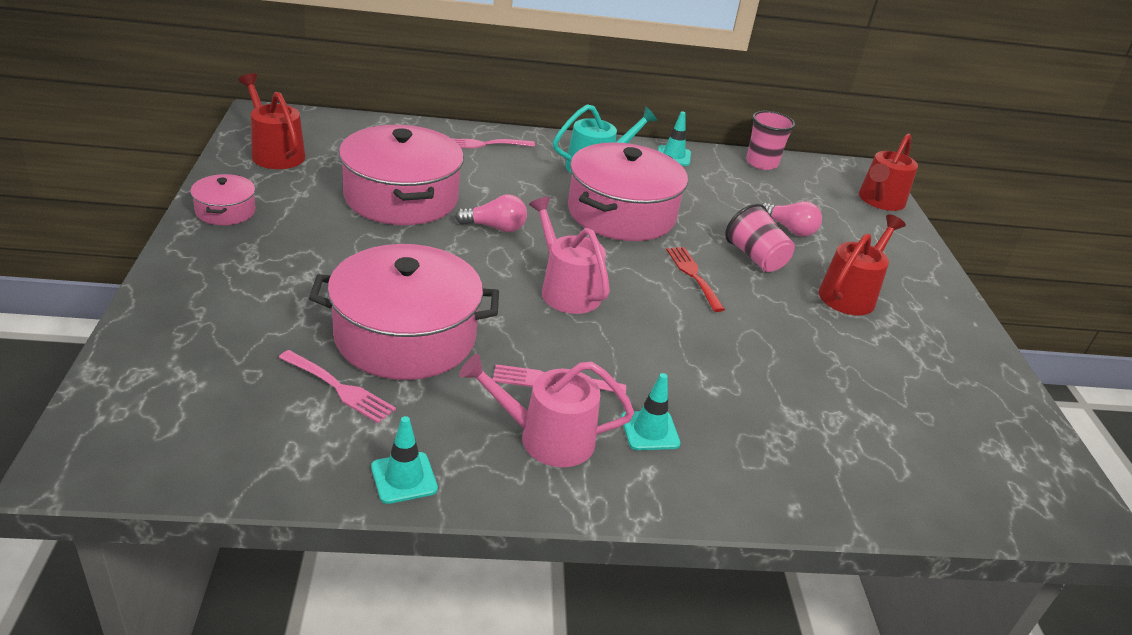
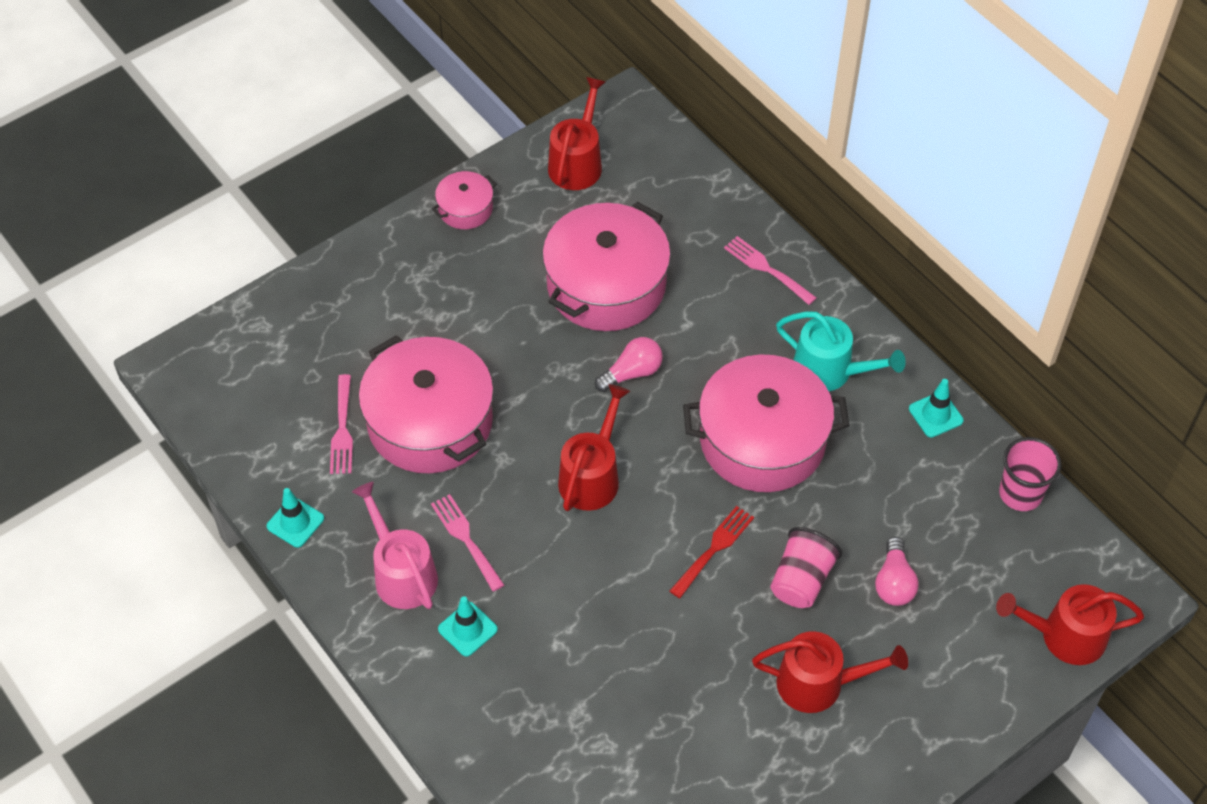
camera: 60 degrees right, 20 degrees up
pink light bulb [455,194,527,232] -> pink light bulb turned 90 degrees counterclockwise [595,337,663,392]
pink watering can [529,197,610,314] -> red watering can [558,384,630,511]

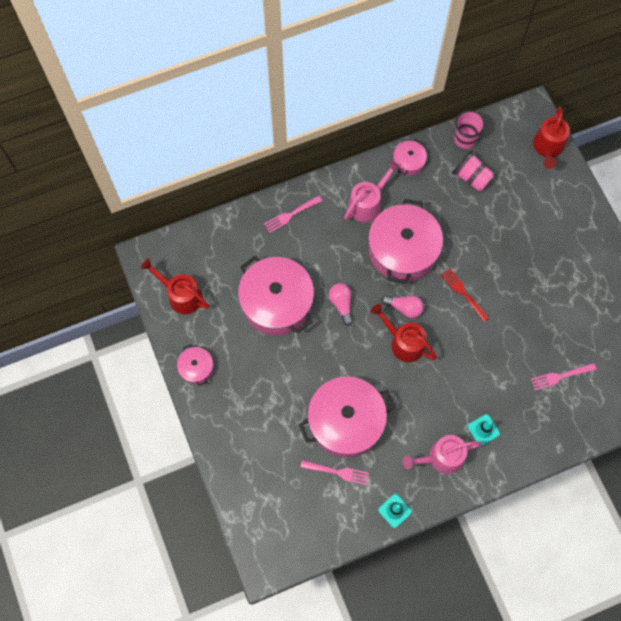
camera: 75 degrees left, 15 degrees up
pink fork [431,494,504,591] -> pink fork moved to [531,363,596,390]
red watering can [752,631,908,713] -> none
pink cup [770,527,842,608] -> pink cup moved to [452,151,494,191]
turquoise watering can [776,311,906,391] -> pink watering can [344,160,400,222]
pink light bulb [875,537,918,606] -> pink light bulb moved to [381,295,424,318]
turquoise traffic cone [909,379,964,437] -> pink pot [393,139,427,176]

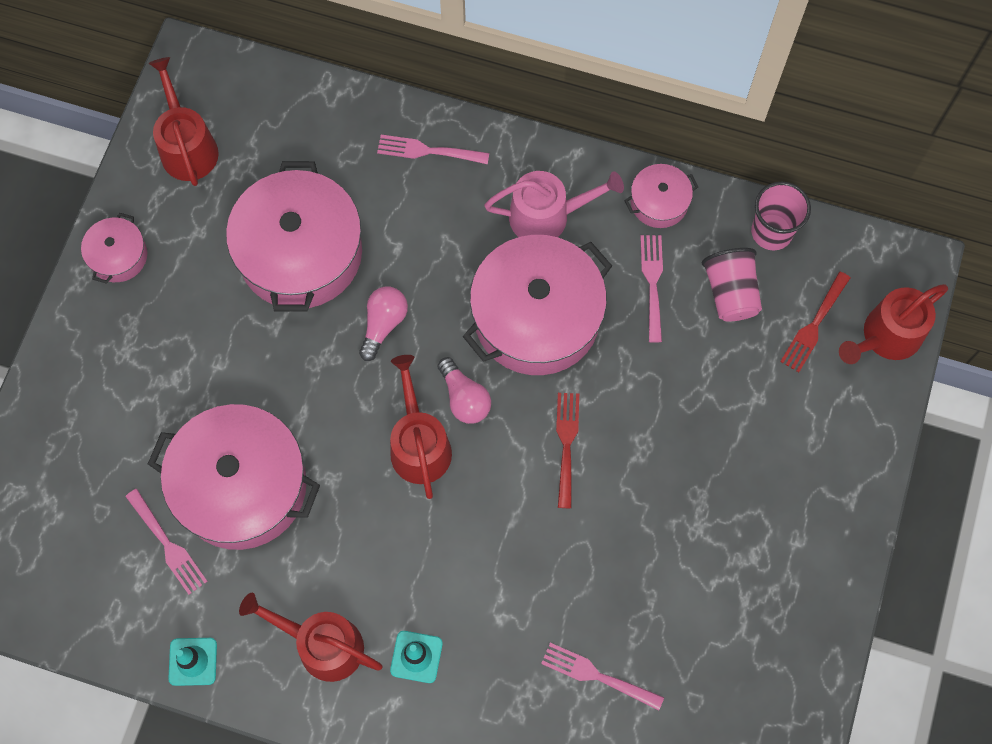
camera: 40 degrees right, 0 degrees up
pink watering can [402,435,482,474] -> red watering can [239,593,382,682]
none -> pink fork [640,235,663,343]
none -> red fork [780,271,850,372]

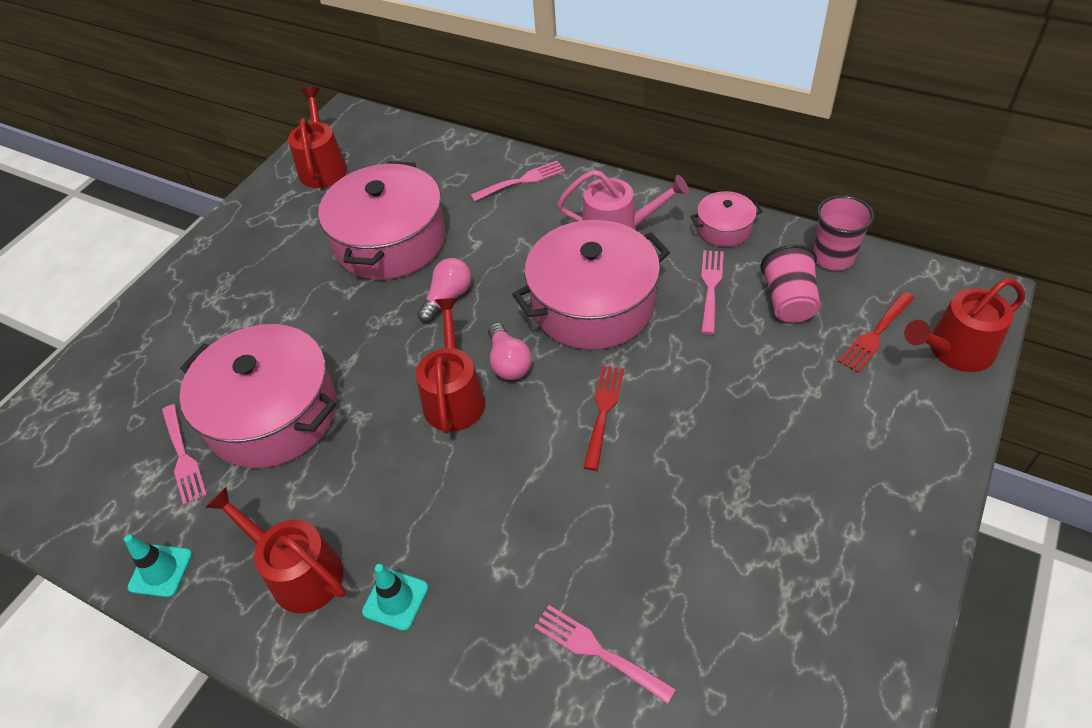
camera: 15 degrees right, 20 degrees down
pink pot [81,213,147,284] -> none
pink fork [377,135,489,164] -> pink fork turned 135 degrees clockwise [470,161,565,202]

